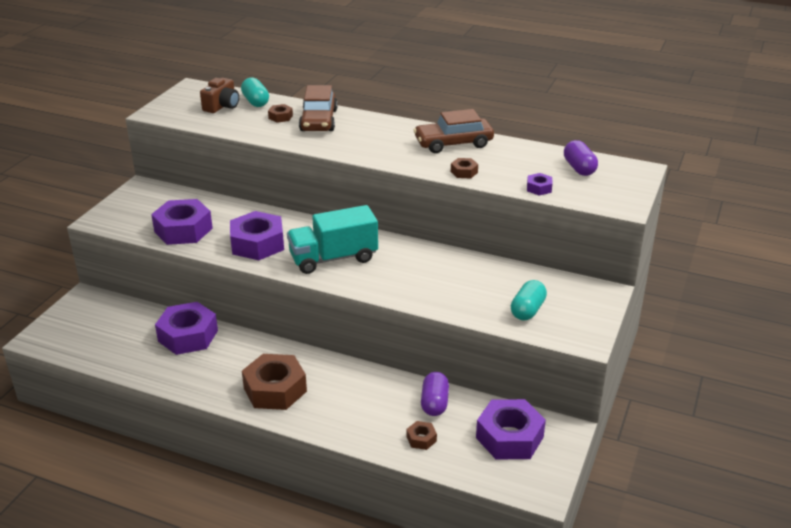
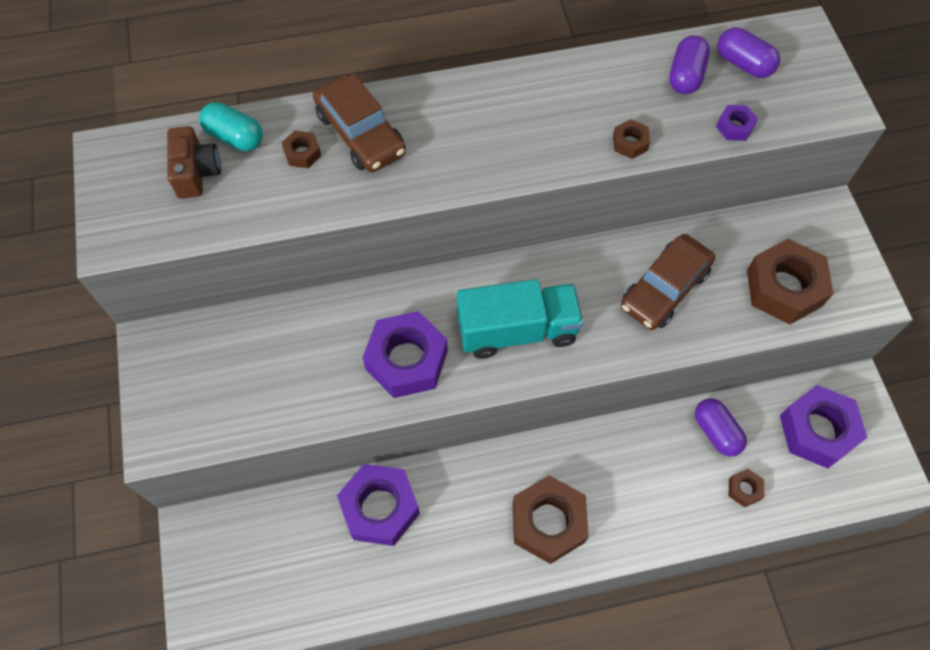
camera: 35 degrees left, 30 degrees up
purple nut [151,199,213,245] -> none
turquoise truck [287,205,378,274] -> turquoise truck turned 135 degrees counterclockwise [457,279,584,359]
brown car [414,109,494,153] -> brown car moved to [621,234,715,330]
turquoise capsule [511,280,547,321] -> brown nut [747,239,833,324]
none -> purple capsule [669,35,710,94]

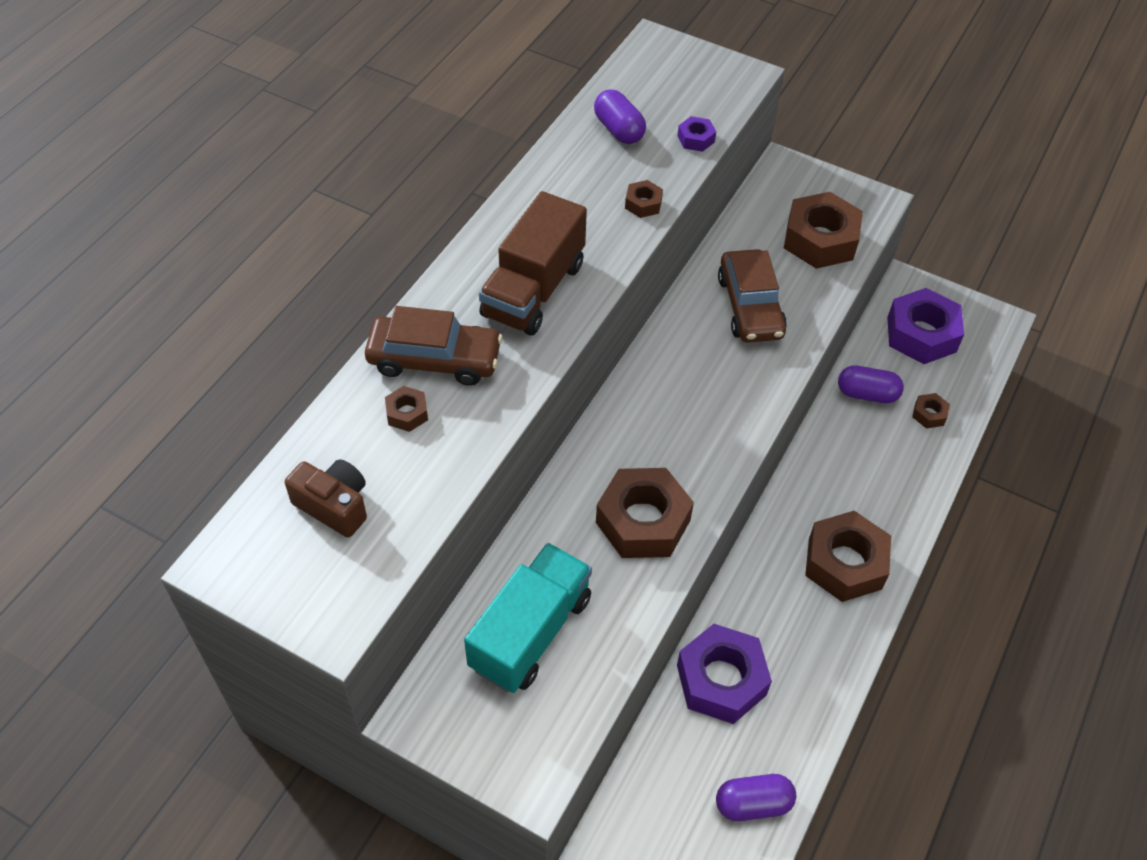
camera: 50 degrees left, 10 degrees down
turquoise capsule [199,102,263,151] -> none
purple nut [363,311,448,398] -> brown nut [596,468,694,558]
turquoise truck [457,279,584,359] -> turquoise truck moved to [464,543,592,693]
purple capsule [717,27,780,78] -> purple capsule moved to [716,774,796,821]
none -> brown truck [479,191,587,336]

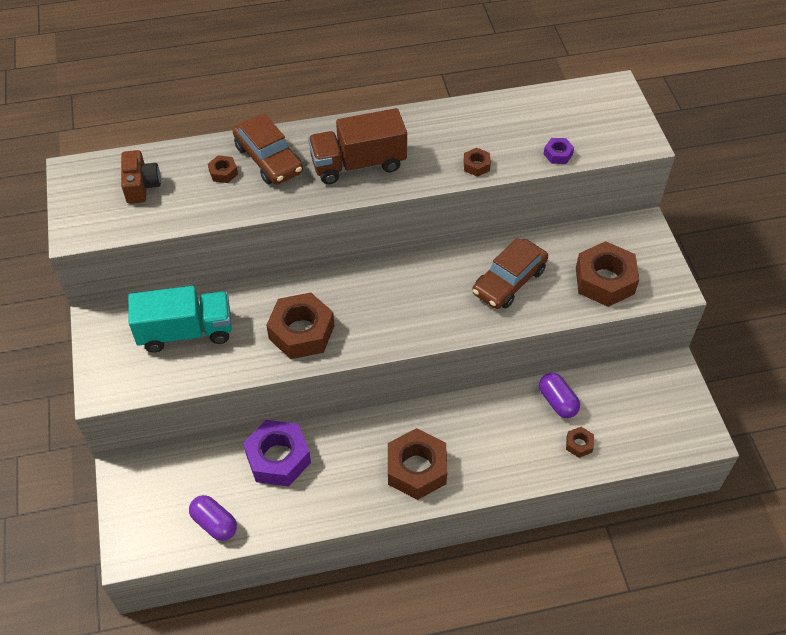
camera: 50 degrees right, 0 degrees up
purple capsule [594,89,646,144] -> none
purple nut [887,288,964,364] -> none

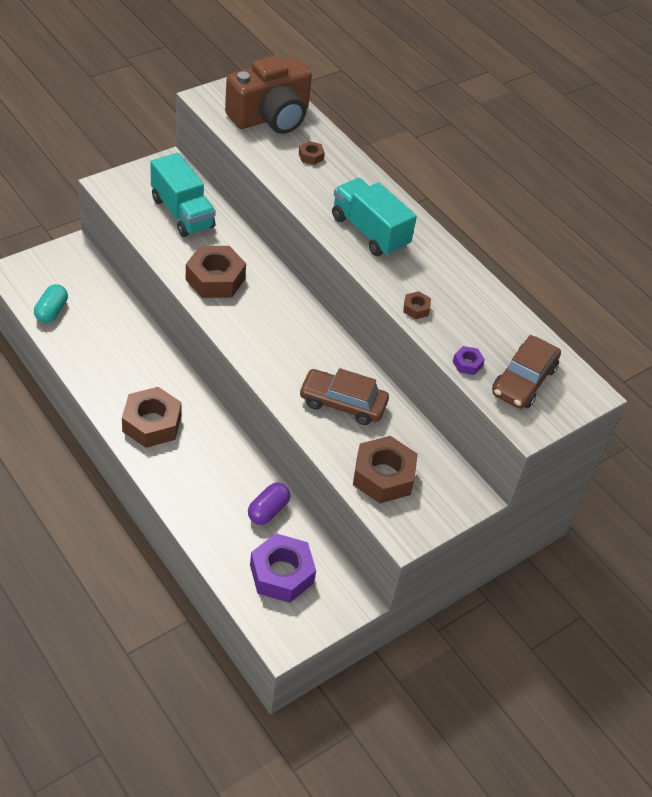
camera: 60 degrees right, 5 degrees down
brown camera [121,150,161,204] -> brown camera [225,56,312,134], size x2.00
purple capsule [189,495,237,541] -> turquoise capsule [34,284,68,323]
brown car [233,114,303,185] -> brown car moved to [492,335,561,409]
purple nut [243,420,311,486] -> purple nut moved to [250,533,316,603]
brown truck [308,108,407,184] -> turquoise truck [332,178,417,256]
brown nut [566,427,594,458] -> none

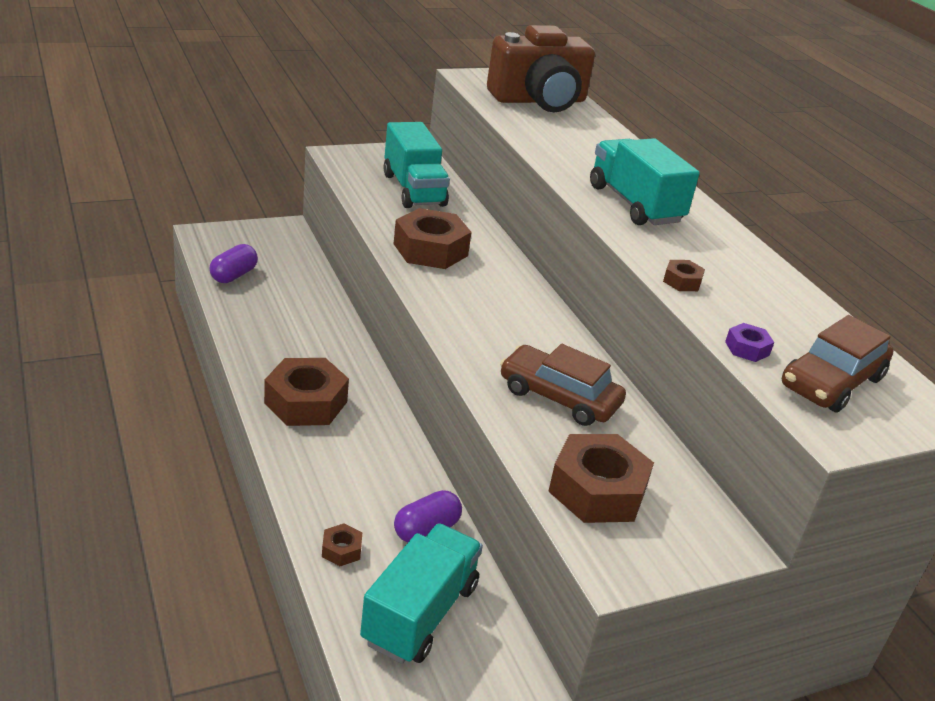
camera: 15 degrees right, 15 degrees down
turquoise capsule [34,284,68,323] -> purple capsule [210,244,258,283]
purple nut [250,533,316,603] -> turquoise truck [360,524,483,664]
brown nut [299,141,325,165] -> brown nut moved to [322,523,362,566]

